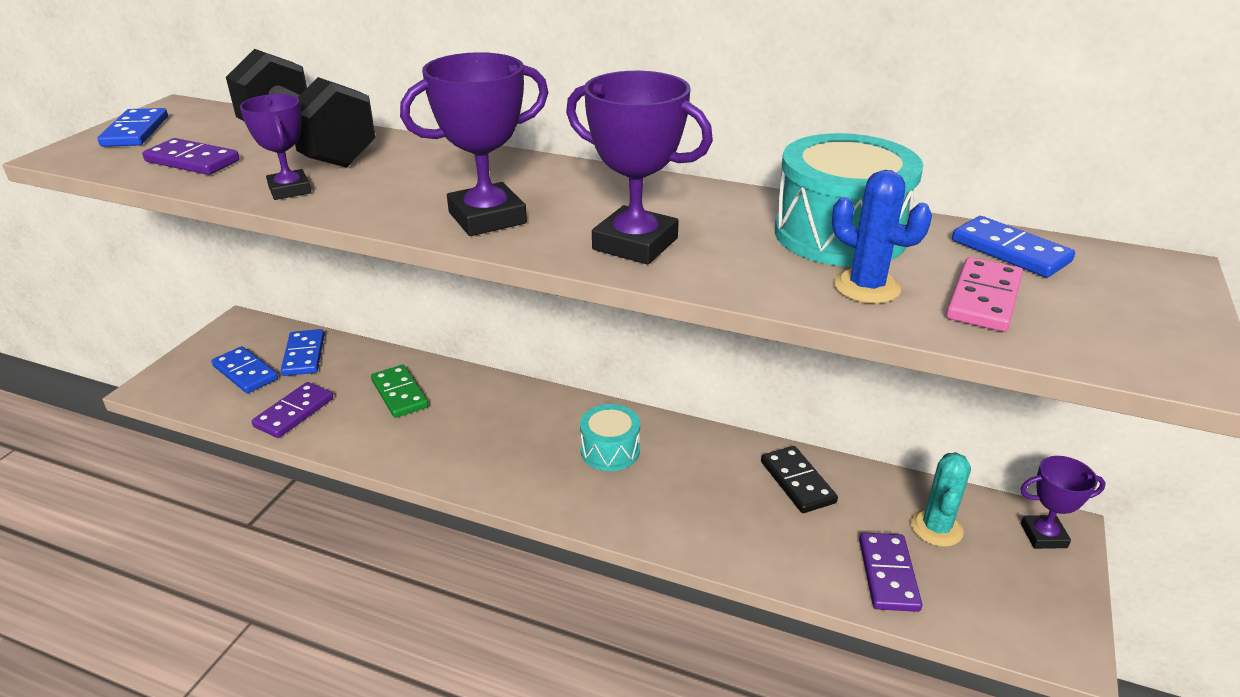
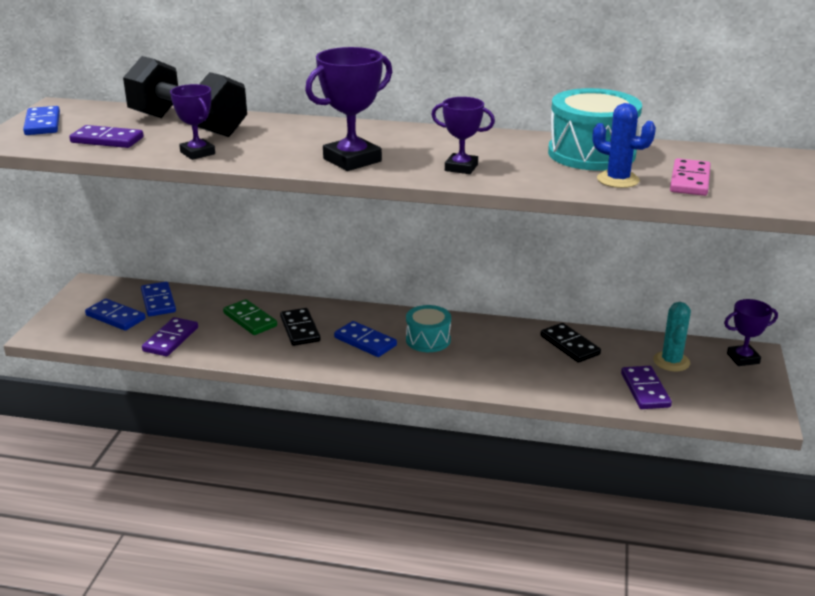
camera: 10 degrees left, 5 degrees down
purple trophy [566,71,713,265] -> purple trophy [431,97,495,174], size x0.63
blue domino [952,216,1075,278] -> blue domino moved to [334,321,397,357]
none -> black domino [280,308,320,346]

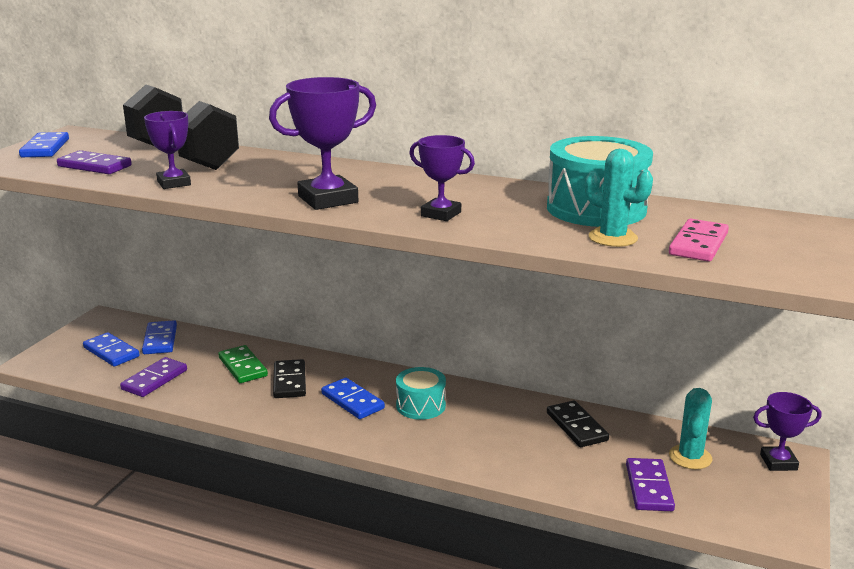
camera: 10 degrees right, 5 degrees down
blue cactus [593,103,656,188] -> turquoise cactus [585,149,653,247]

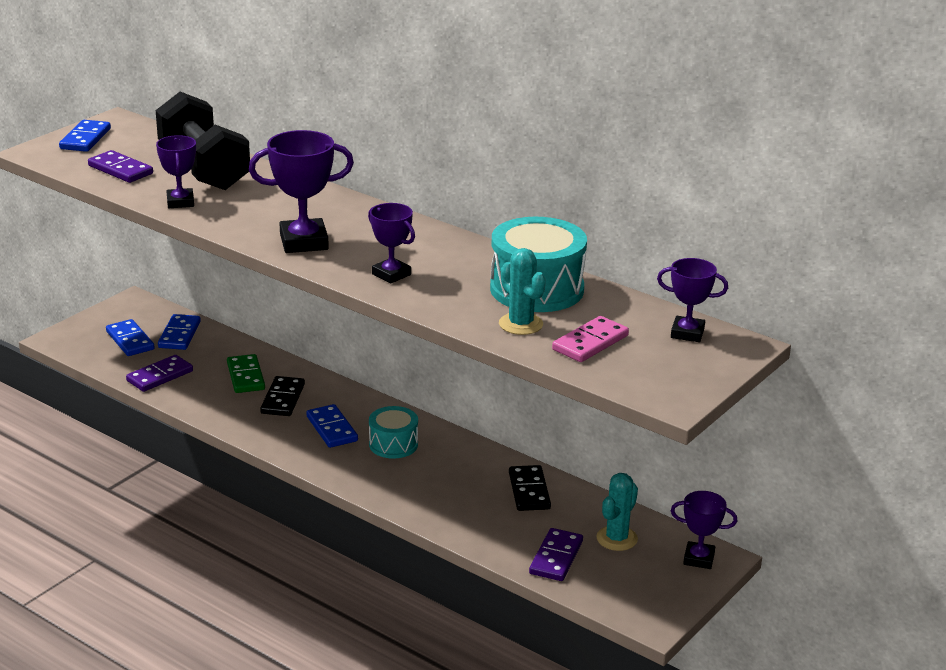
camera: 15 degrees right, 5 degrees up
none -> purple trophy [657,258,728,342]

